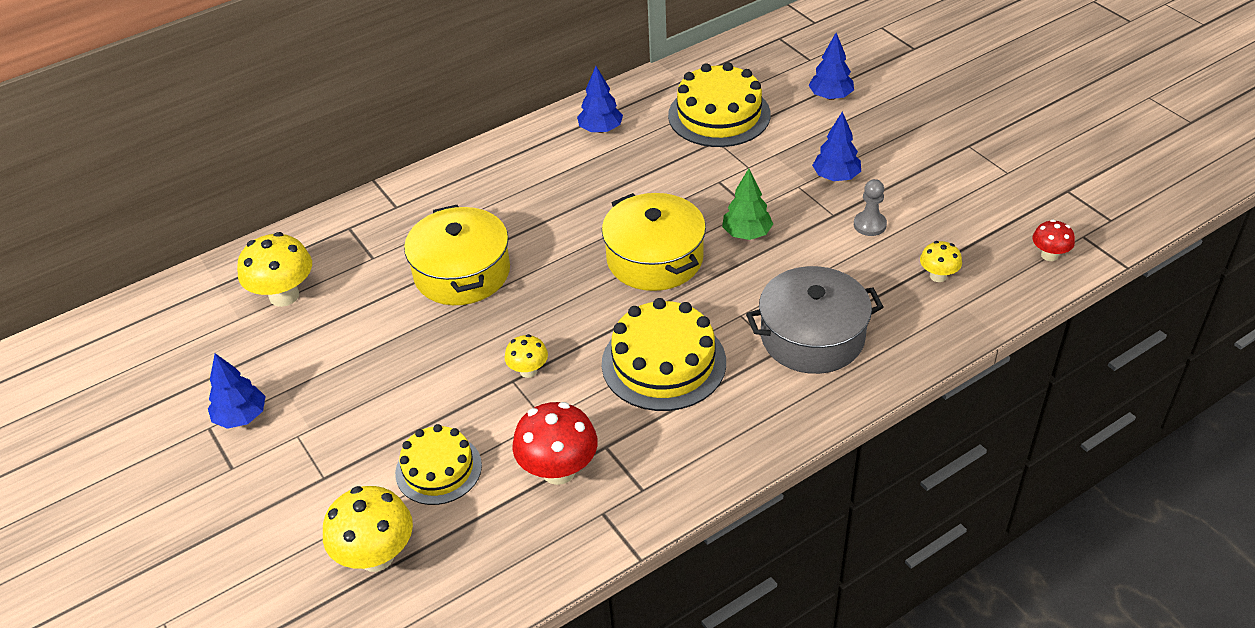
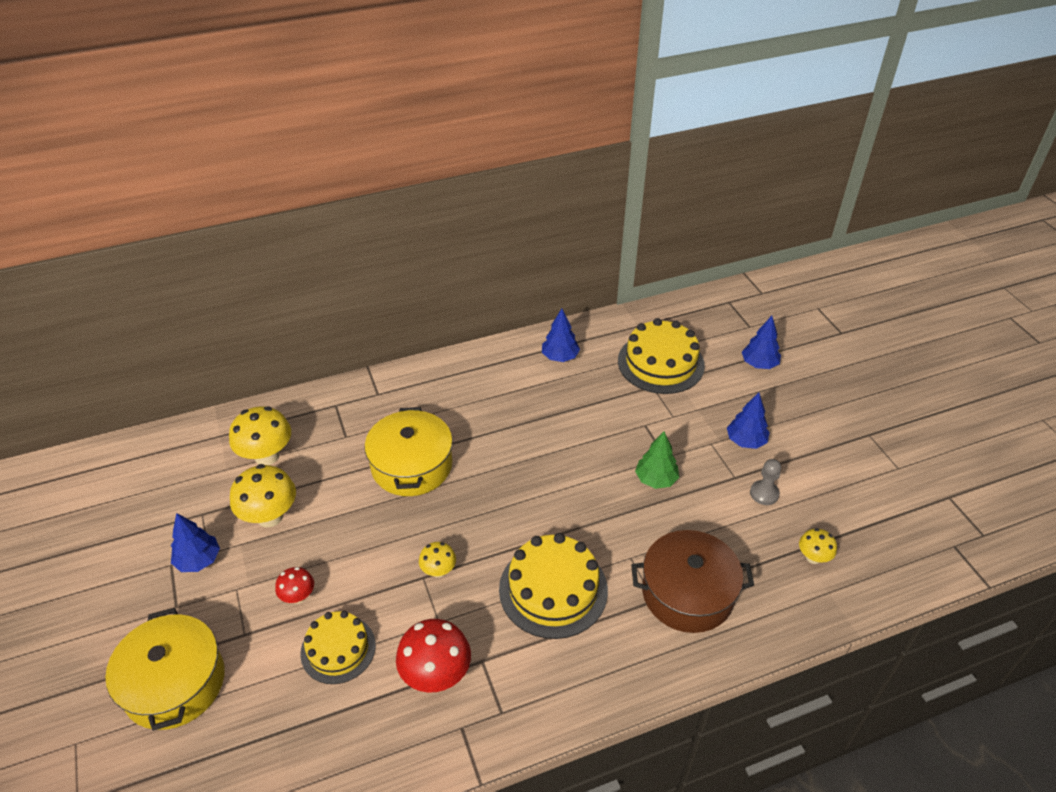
camera: 10 degrees right, 0 degrees up
yellow mushroom [323,486,413,572] -> yellow mushroom moved to [230,464,296,528]
yellow pot [602,193,706,291] -> yellow pot moved to [105,608,225,731]
grey pot [746,266,883,374] -> brown pot [631,530,754,633]
red mushroom [1032,220,1075,261] -> red mushroom moved to [275,567,314,604]

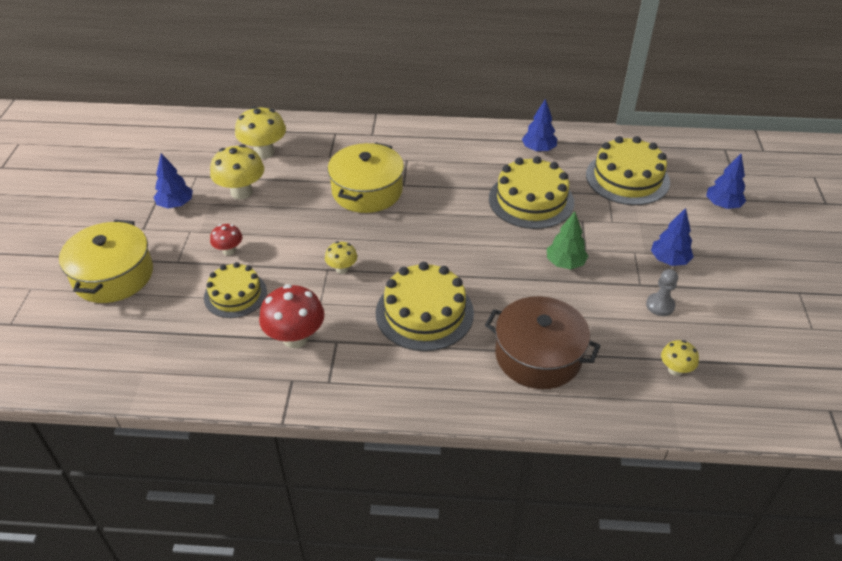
camera: 25 degrees right, 0 degrees up
none -> yellow cake [489,156,574,229]

